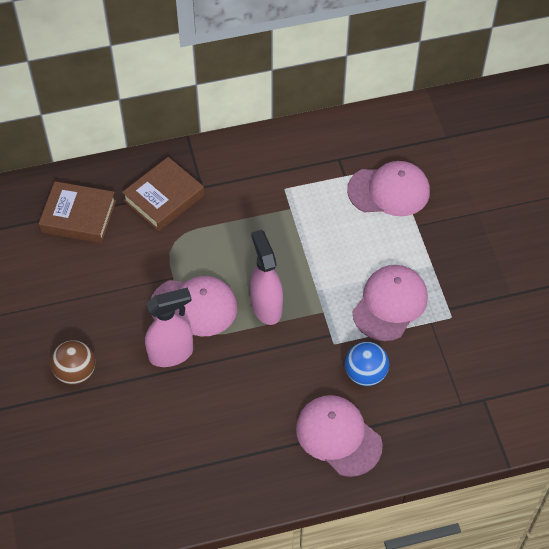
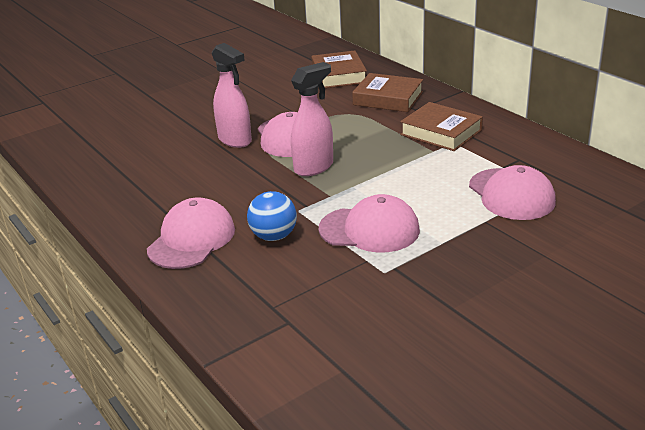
camera: 70 degrees right, 25 degrees down
brown ball [51,340,95,385] -> none
none -> brown book [400,102,483,151]

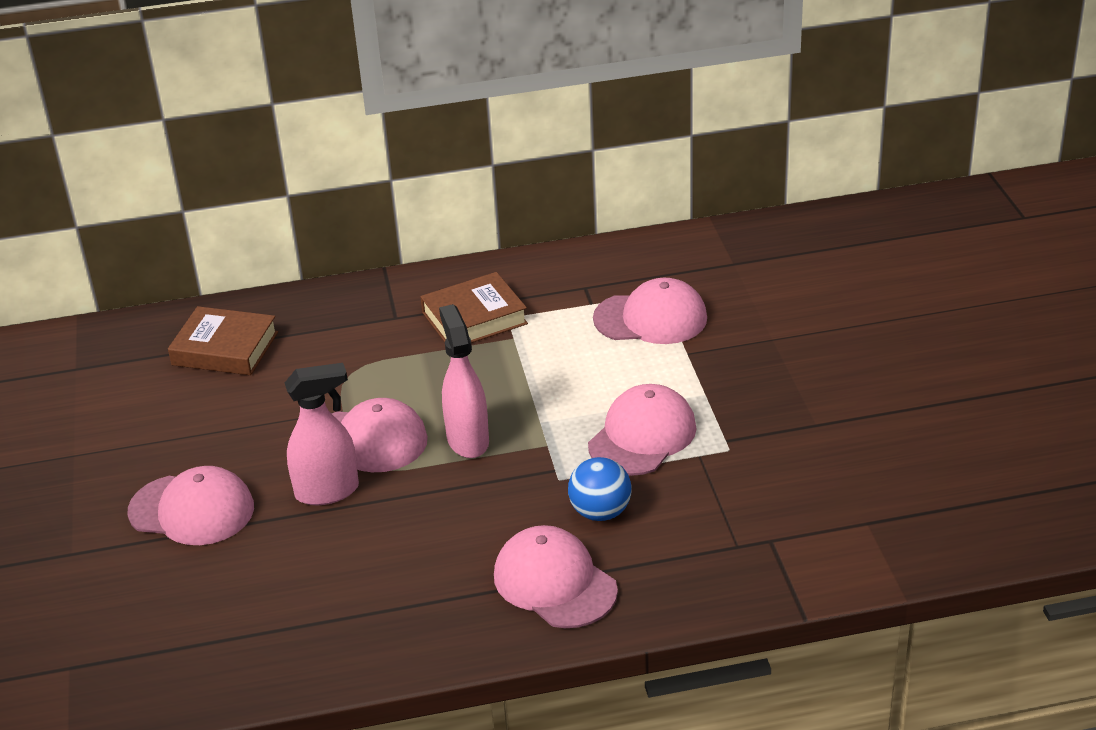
camera: 65 degrees left, 5 degrees up
brown book [352,73,423,112] -> none
none -> pink cap [128,466,254,545]

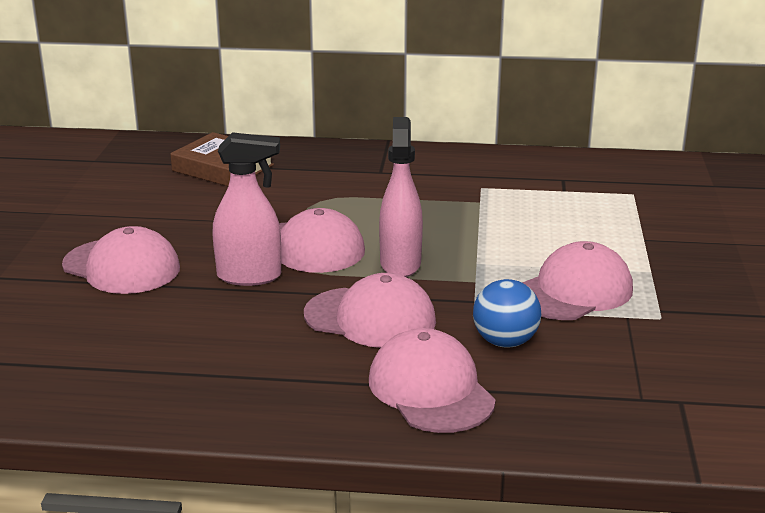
camera: 15 degrees right, 10 degrees down
brown book [420,272,528,343] -> none
pink cap [593,278,707,344] -> pink cap moved to [304,273,436,348]

